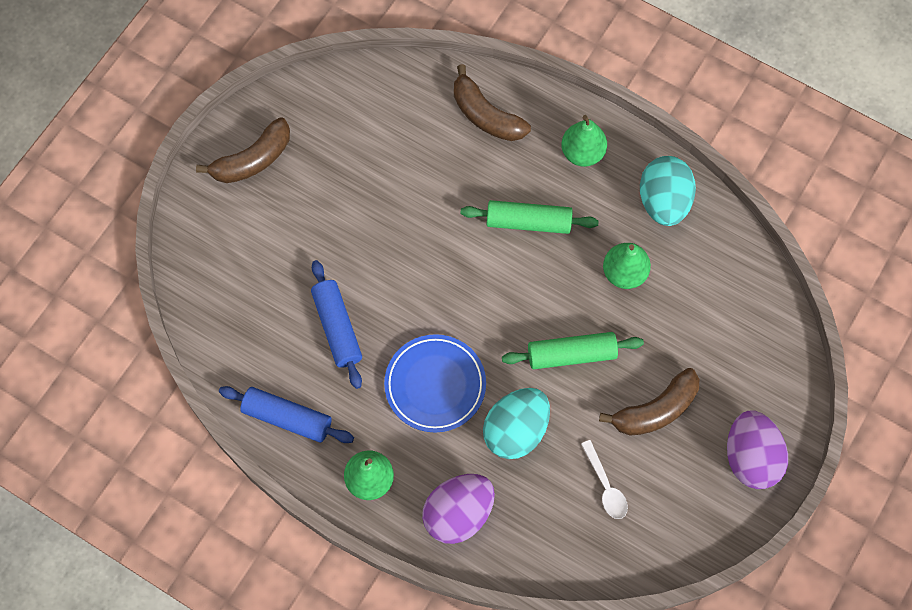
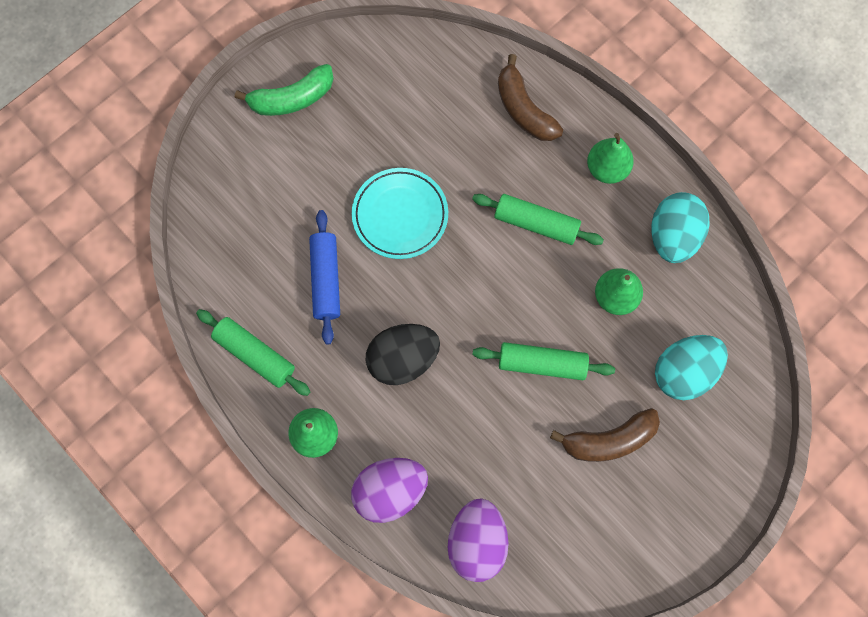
camera: 15 degrees right, 5 degrees up
brown banana [196,117,290,183] -> green banana [235,64,334,116]
blue rolling pin [219,386,354,443] -> green rolling pin [196,309,311,396]
blue plate [384,334,486,432] -> black egg [366,324,440,385]
turquoise egg [483,388,550,459] -> turquoise egg moved to [655,335,728,400]
white spoon [581,440,628,519] -> none
purple egg [727,410,788,489] -> purple egg moved to [448,498,509,582]
none -> turquoise plate [352,168,448,259]

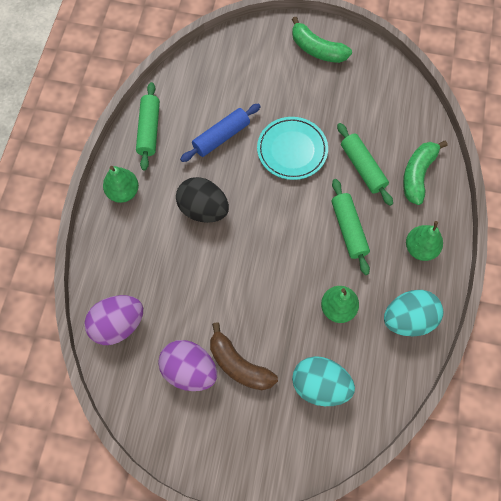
camera: 55 degrees right, 5 degrees down
purple egg [351,458,428,523] -> purple egg moved to [158,340,217,391]
green rolling pin [472,342,615,380] -> green rolling pin moved to [337,123,393,206]
brown banana [498,54,563,141] -> green banana [403,141,447,205]

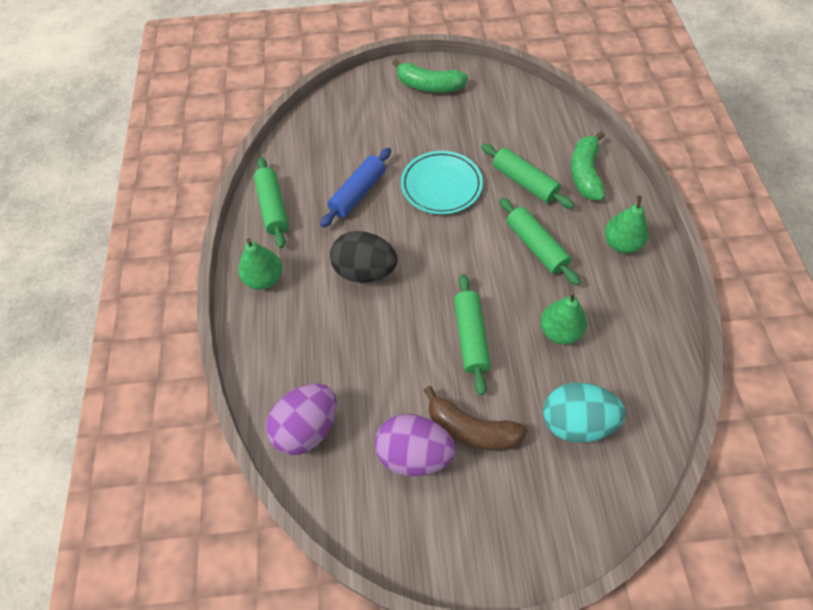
camera: 15 degrees left, 10 degrees down
turquoise egg [384,290,443,336] -> none
none -> green rolling pin [454,274,491,395]

